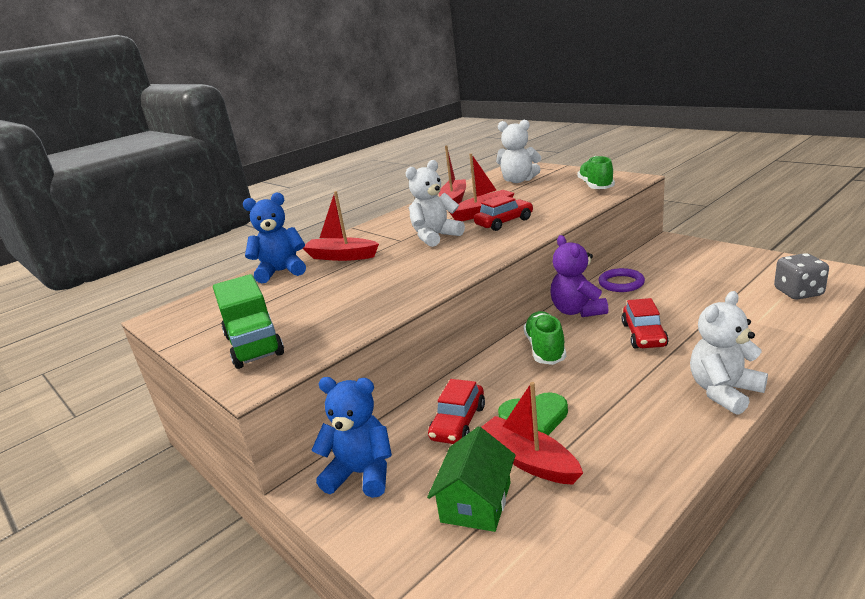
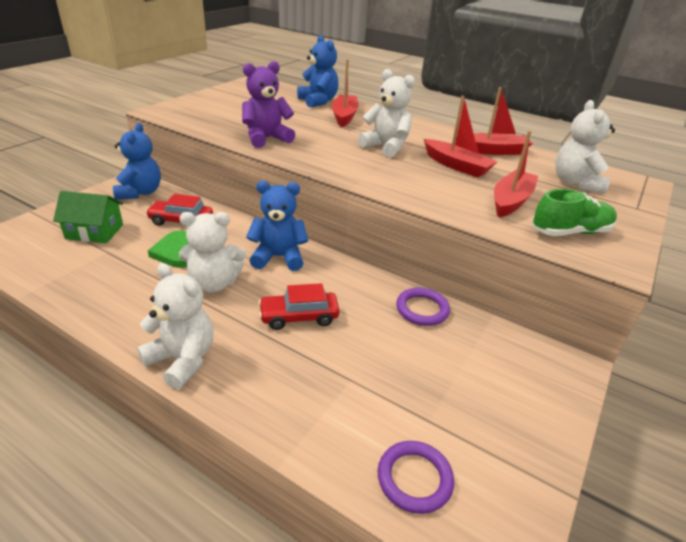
camera: 70 degrees right, 10 degrees up
green truck [213,274,284,369] -> none
red car [474,195,533,231] -> none
red boat [481,382,583,485] -> red boat moved to [494,131,538,217]
green shoe [524,311,566,365] -> blue teddy bear [246,181,308,271]
purple teddy bear [551,235,608,317] -> purple teddy bear moved to [242,61,295,148]
grey dice [774,253,829,300] -> purple ring [378,441,454,514]
none -> white teddy bear [179,212,246,293]

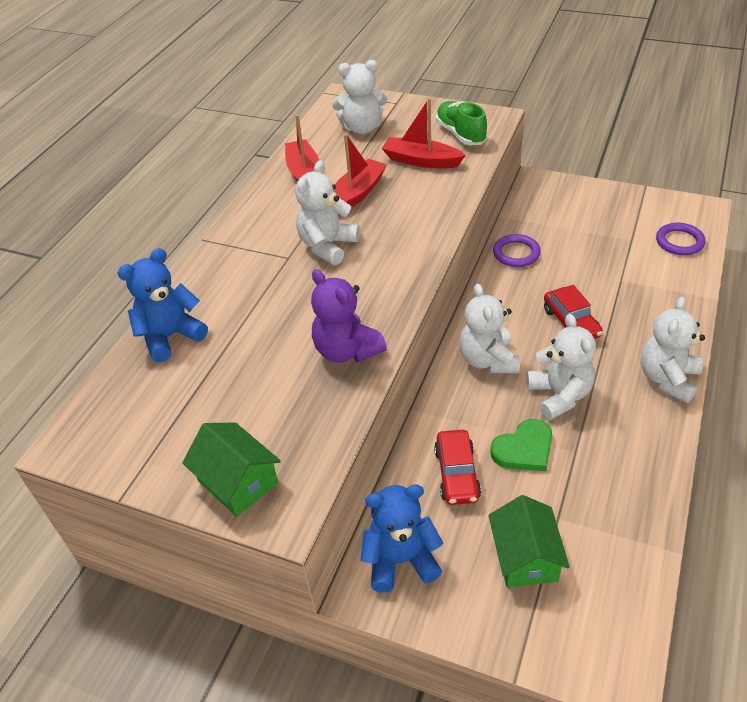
camera: 95 degrees left, 10 degrees up
blue teddy bear [246,181,308,271] -> white teddy bear [459,284,520,373]
red boat [332,59,359,127] -> none
none -> green house [182,422,281,517]

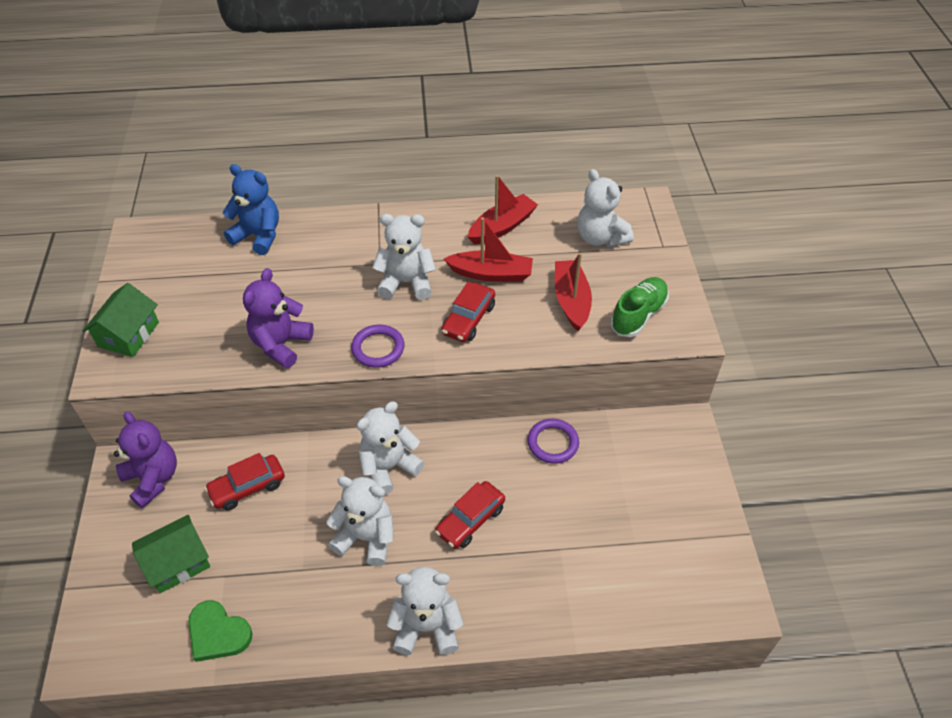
camera: 60 degrees right, 5 degrees up
blue teddy bear [361,484,443,593] -> purple teddy bear [114,412,177,508]
green heart [490,419,552,471] -> green heart moved to [188,600,253,662]
white teddy bear [526,314,596,420] -> white teddy bear turned 120 degrees counterclockwise [326,476,394,566]
purple ring [656,223,706,255] -> purple ring moved to [351,325,404,368]
none -> red car [441,281,495,342]

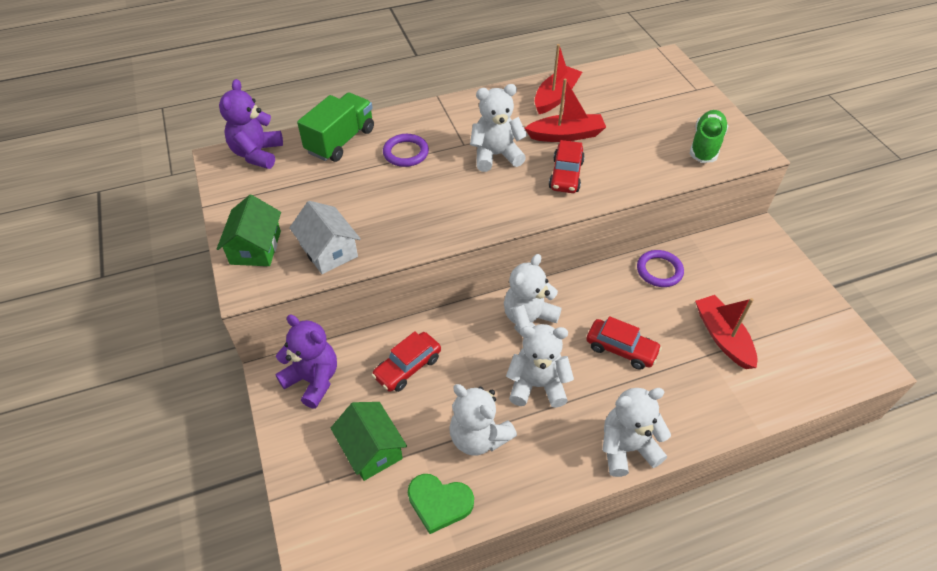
camera: 15 degrees left, 0 degrees up
green house [132,515,210,593] -> green house turned 75 degrees counterclockwise [331,402,407,481]
blue teddy bear [222,164,279,255] -> green truck [297,93,374,162]
purple teddy bear [243,268,314,369] -> purple teddy bear moved to [219,79,283,169]
purple ring [351,325,404,368] -> purple ring moved to [383,134,429,167]
red car [435,481,505,549] -> red car turned 90 degrees counterclockwise [586,316,662,370]
red boat [555,253,592,331] -> red boat moved to [695,295,758,369]
white teddy bear [577,169,634,248] -> white teddy bear moved to [449,384,517,456]
none -> white house [289,201,361,274]

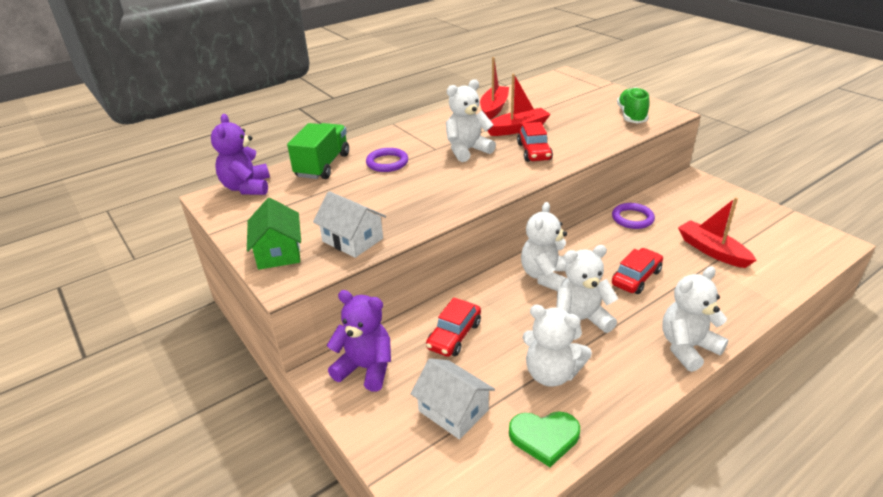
camera: 15 degrees left, 15 degrees down
green house [331,402,407,481] -> white house [411,358,495,439]
red car [586,316,662,370] -> red car turned 60 degrees counterclockwise [612,248,663,294]

